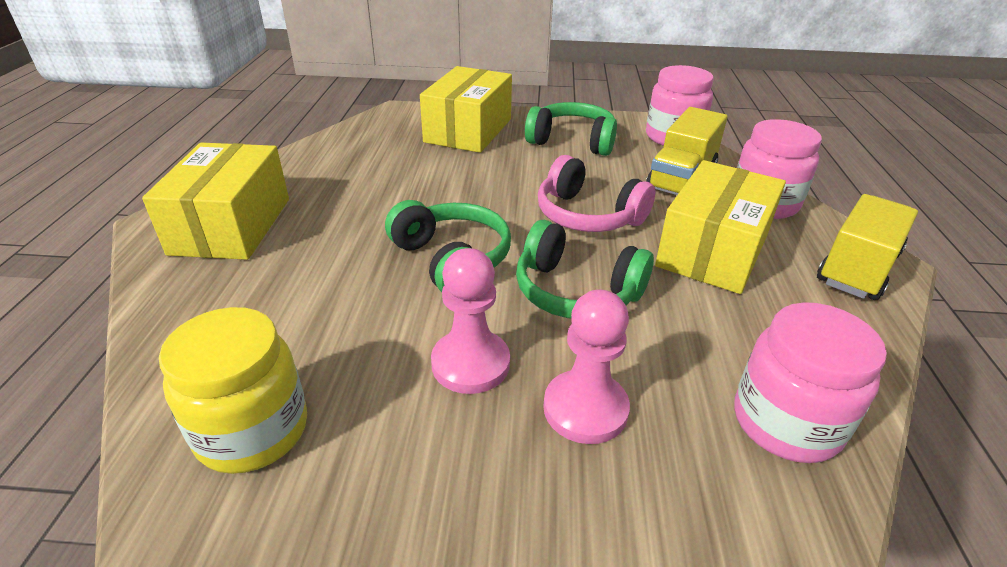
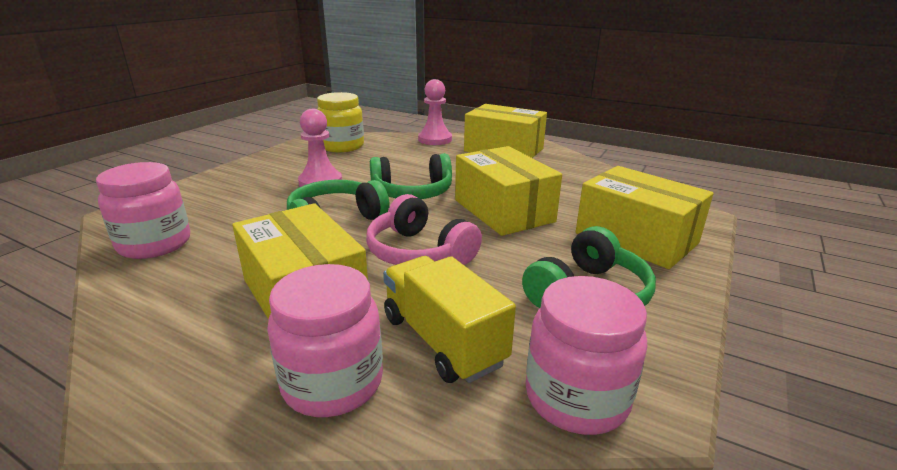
camera: 115 degrees right, 10 degrees down
pink headphones [538,155,655,232] -> pink headphones turned 105 degrees counterclockwise [366,194,482,265]
pink pawn [543,290,630,444] -> pink pawn moved to [418,79,452,145]
yellow truck [817,194,918,300] -> none
none -> yellow box [455,146,562,236]

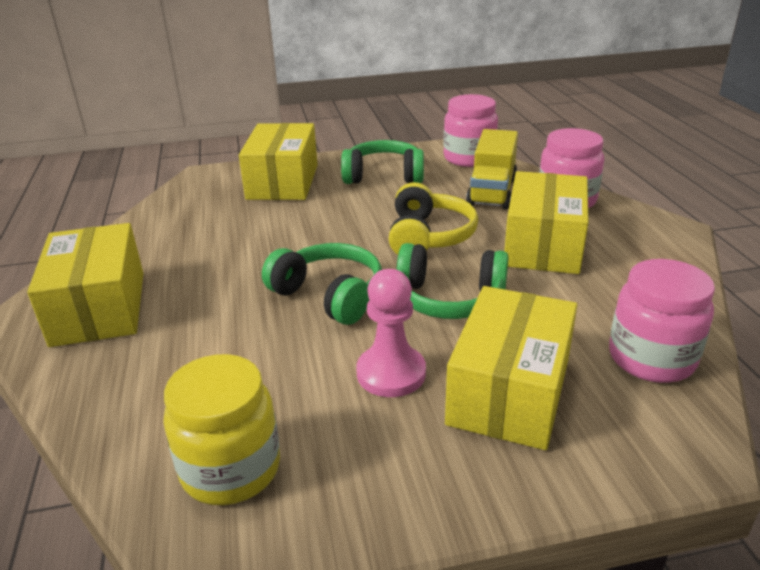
camera: 130 degrees left, 5 degrees up
pink headphones [366,194,482,265] -> yellow headphones [389,182,478,255]
pink pawn [418,79,452,145] -> none
yellow box [455,146,562,236] -> yellow box moved to [445,286,577,450]

